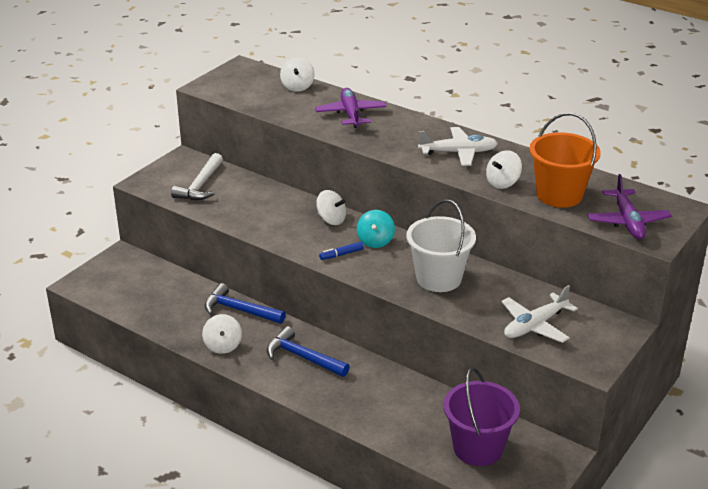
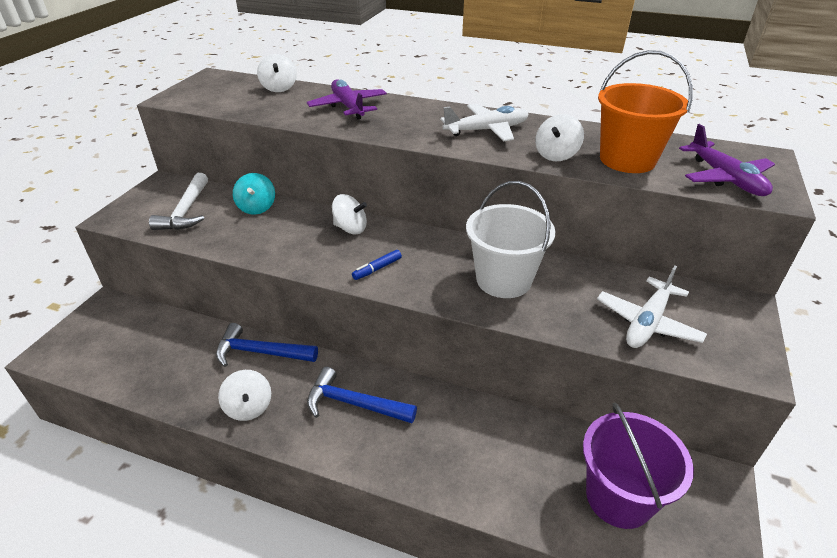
camera: 15 degrees left, 5 degrees up
turquoise spinning top [357,210,395,248] -> turquoise spinning top moved to [233,173,275,215]

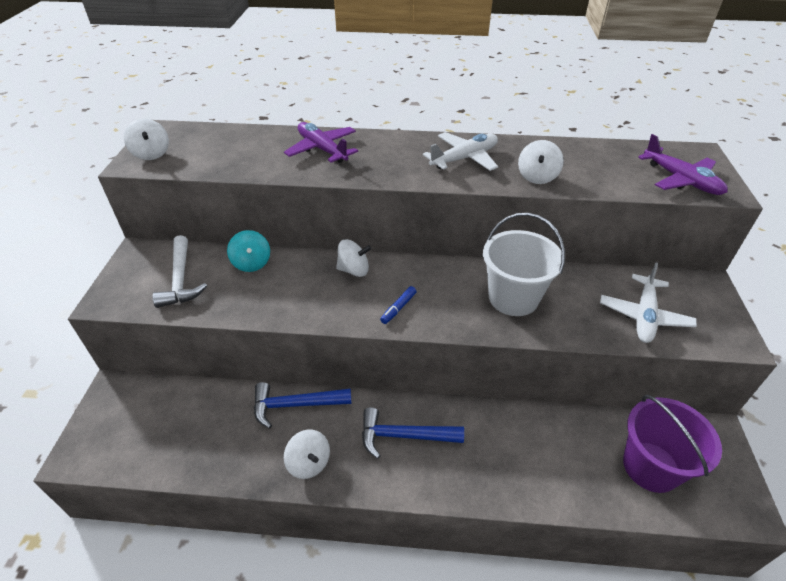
camera: 15 degrees left, 5 degrees up
white spinning top [257,54,297,92] -> white spinning top moved to [124,119,169,160]
orange bucket [598,50,693,173] -> none

